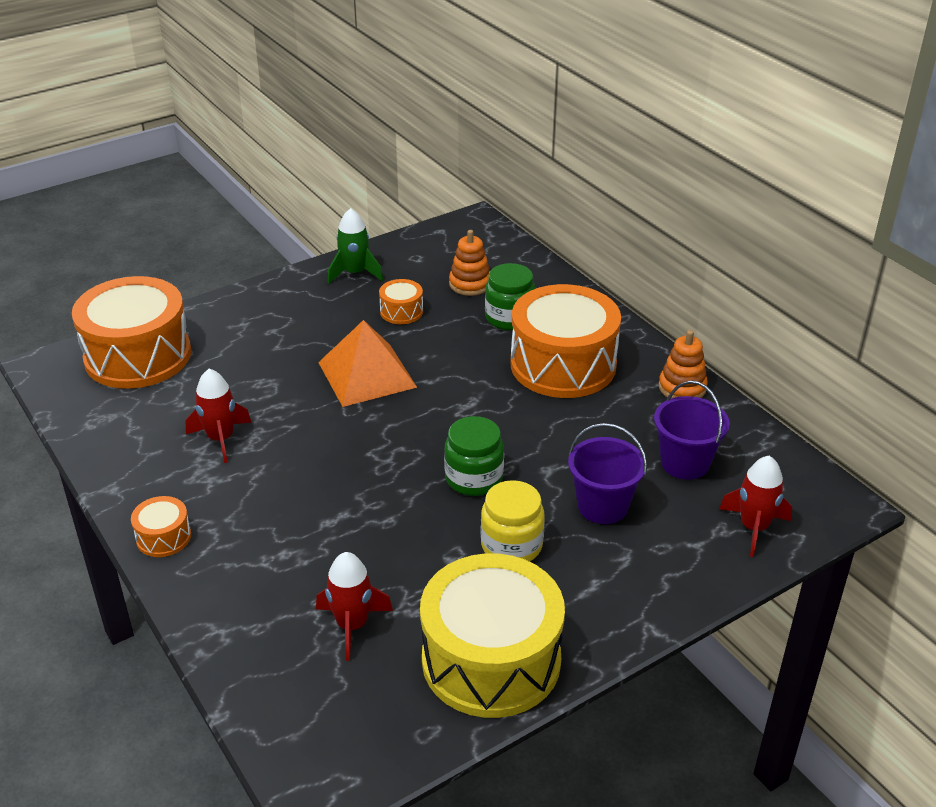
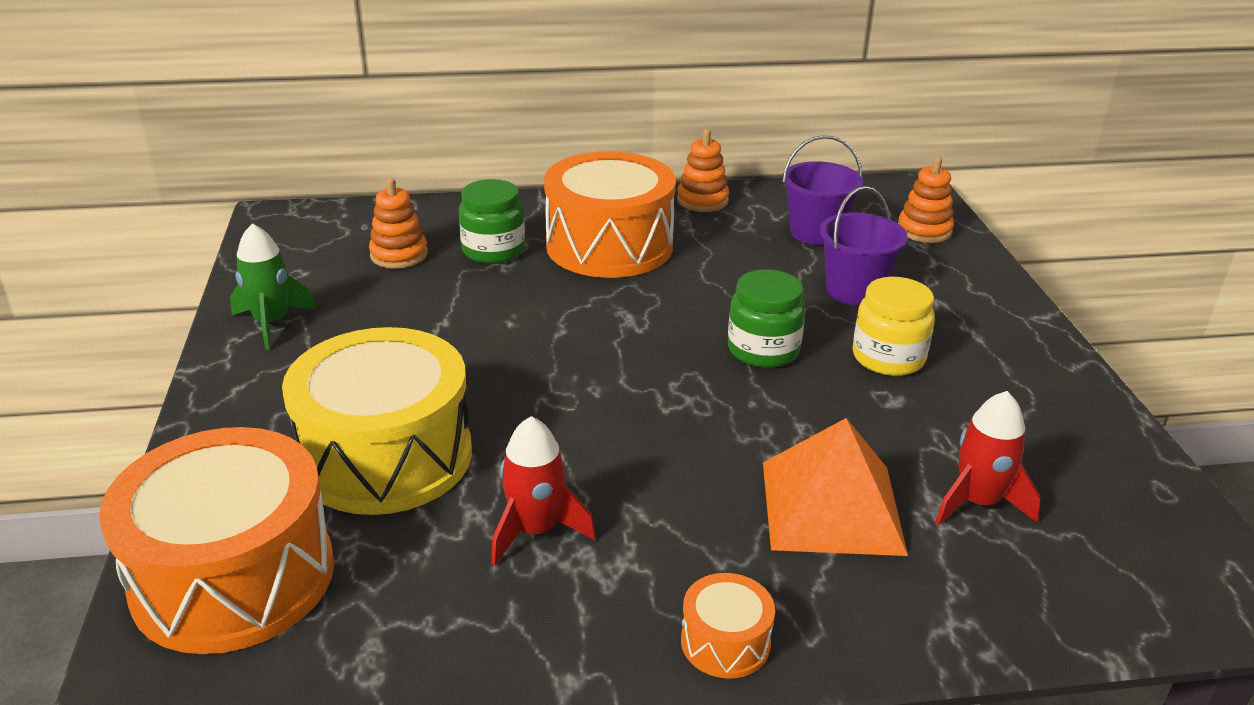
camera: 65 degrees left, 5 degrees down
orange pyramid [318,320,417,407] -> orange pyramid moved to [763,418,908,556]
orange drum [379,279,423,324] -> none
yellow drum [420,553,565,718] -> yellow drum moved to [282,327,472,515]
red rocket [719,456,792,557] -> orange stacking toy [898,157,954,243]

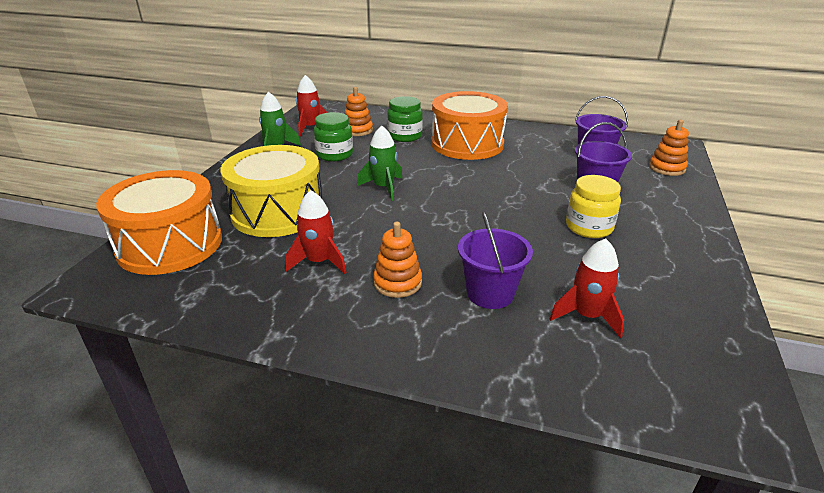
camera: 25 degrees right, 0 degrees up
orange stacking toy [677,129,729,212] -> orange stacking toy moved to [373,222,422,298]
orange drum [681,573,775,679] -> none
green jar [728,270,806,368] -> green jar moved to [314,112,353,162]
orange pyramid [763,418,908,556] -> purple bucket [458,211,533,309]
none -> red rocket [296,75,328,136]
none -> green rocket [357,126,402,201]

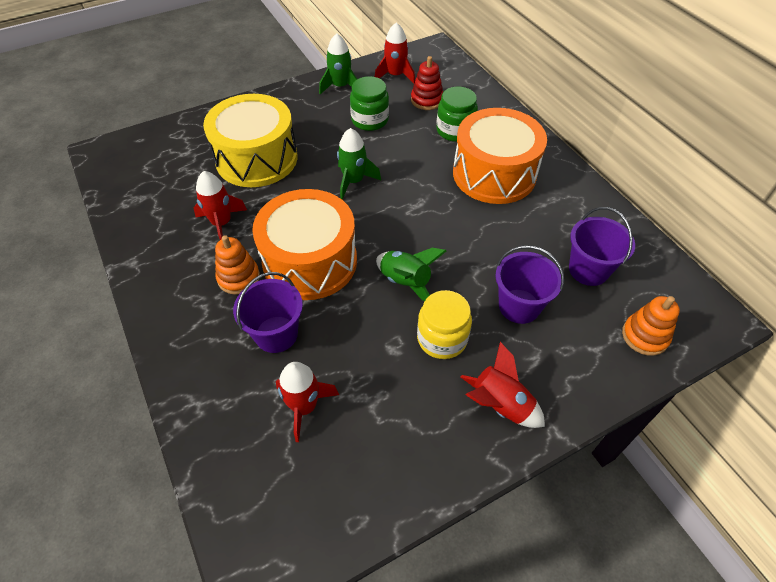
camera: 45 degrees right, 20 degrees up
orange drum [96,170,222,275] -> orange drum moved to [252,189,357,300]
orange stacking toy [345,87,373,136] -> red stacking toy [411,56,443,110]
none -> green rocket [376,248,446,301]
none -> red rocket [461,342,545,428]

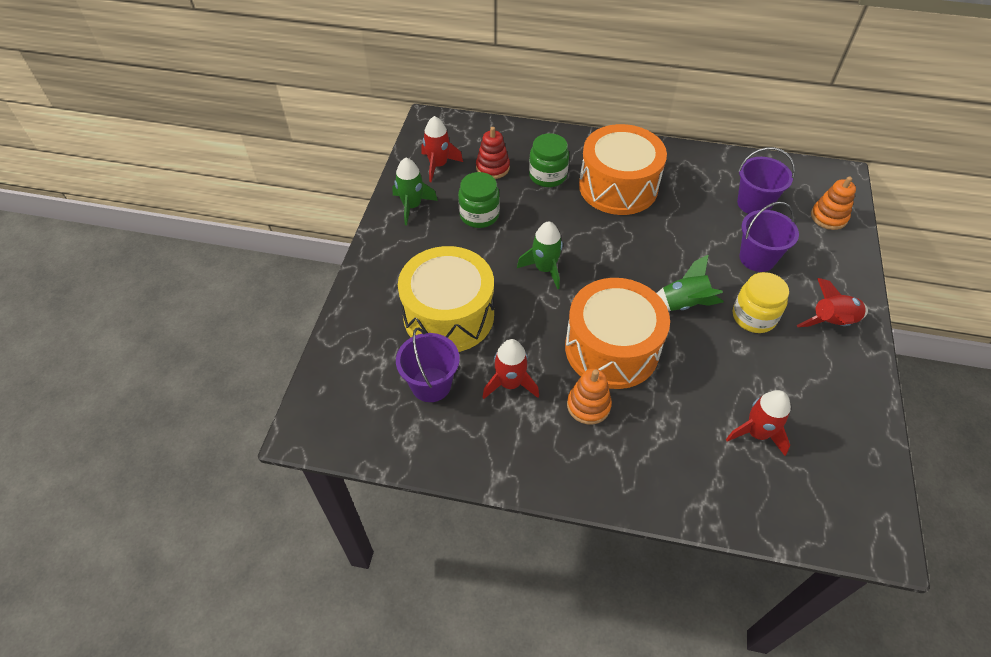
camera: 50 degrees left, 0 degrees up
purple bucket [233,272,303,353] -> purple bucket moved to [396,328,460,402]

